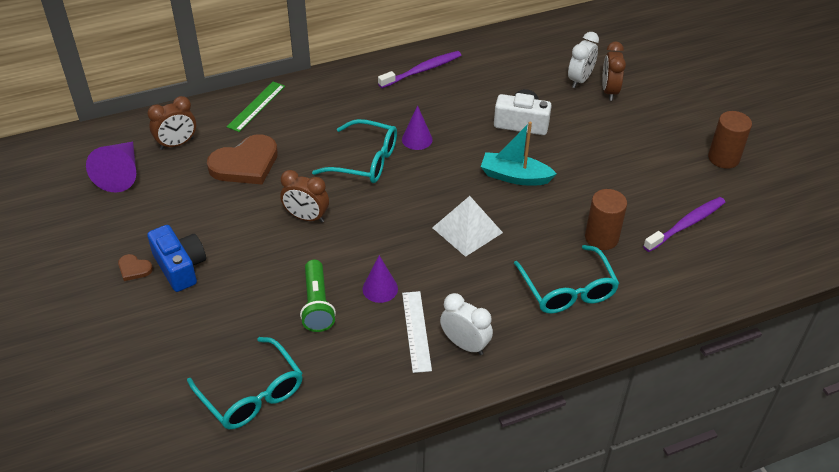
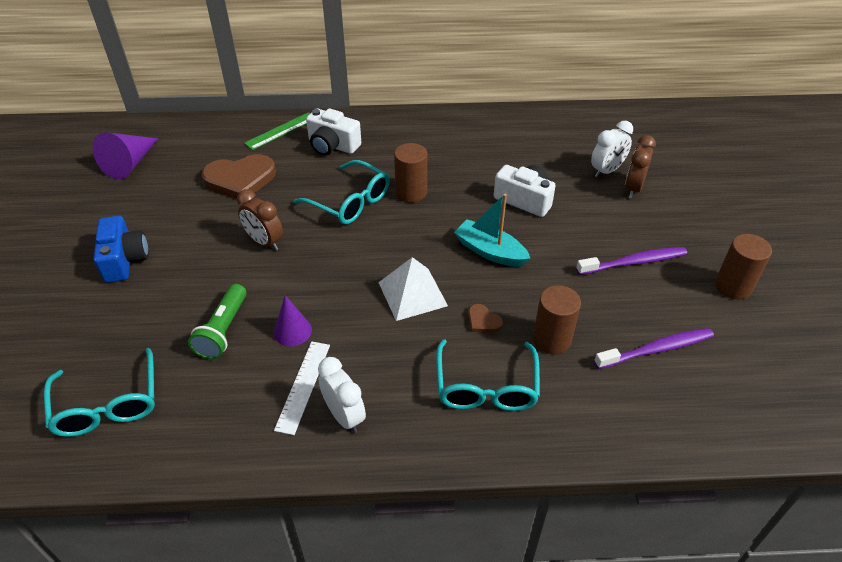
camera: 20 degrees right, 0 degrees up
brown heart [118,254,153,281] -> brown heart moved to [468,304,503,333]
brown clock [148,96,196,150] -> none
purple toothbrush [378,51,461,88] -> purple toothbrush moved to [576,247,687,275]
purple cone [402,105,433,150] -> brown cylinder [394,143,427,203]
none -> white camera [306,108,361,156]

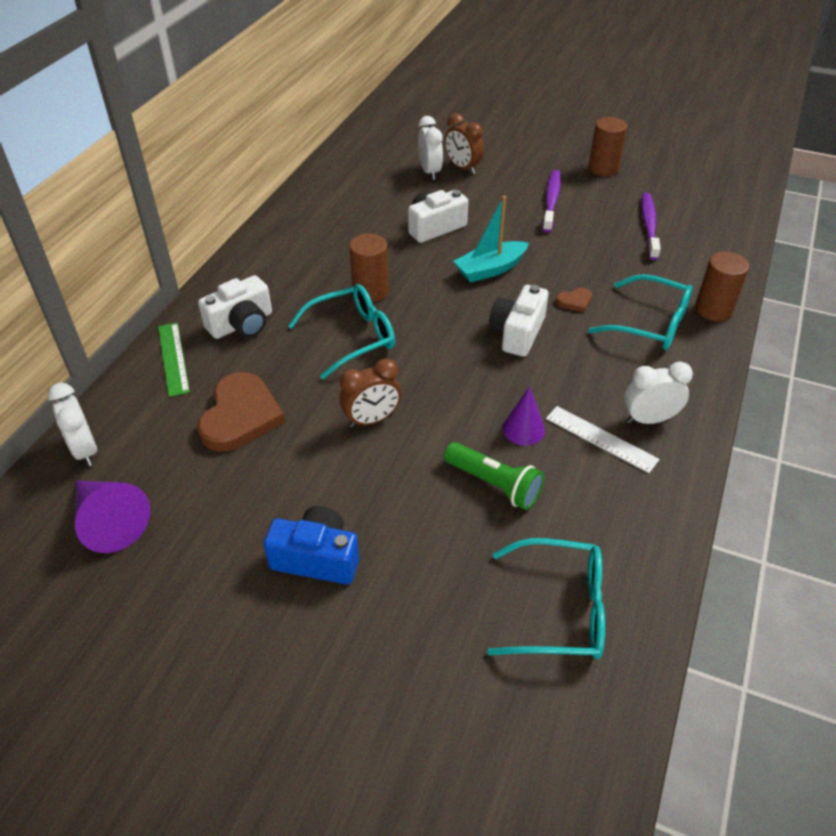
camera: 65 degrees left, 0 degrees up
white pyramid [378,257,448,321] -> white camera [489,285,549,357]
brown cylinder [533,285,581,354] -> brown cylinder moved to [695,252,749,321]
none -> white clock [48,383,97,466]

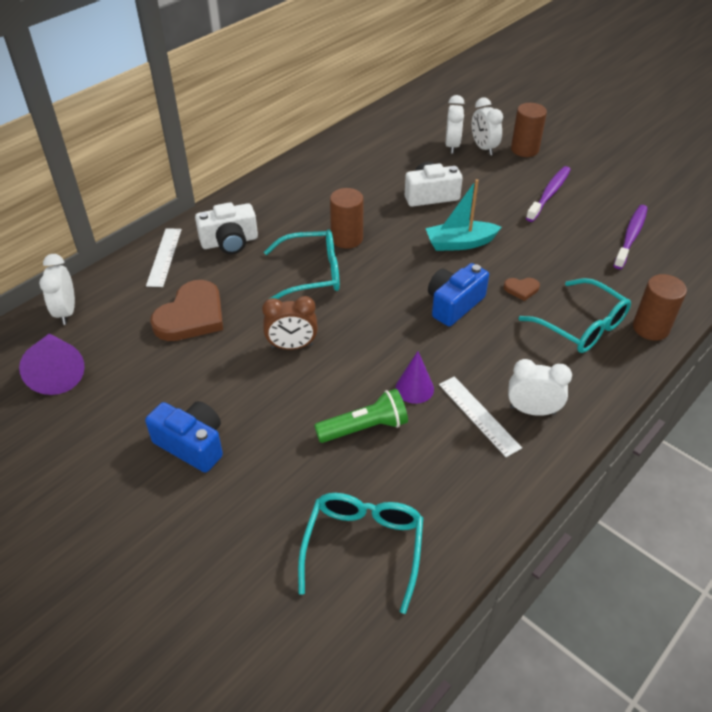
camera: 20 degrees right, 0 degrees up
green ruler [158,323,190,397] -> white ruler [146,228,182,287]
green flashlight [444,442,544,510] -> green flashlight turned 75 degrees counterclockwise [314,389,408,443]
brown clock [445,113,484,174] -> white clock [472,98,503,155]
turquoise glasses [487,538,605,659] -> turquoise glasses turned 105 degrees counterclockwise [298,493,423,614]
white camera [489,285,549,357] -> blue camera [428,263,489,326]
brown cylinder [588,117,627,176] -> brown cylinder moved to [511,103,547,157]

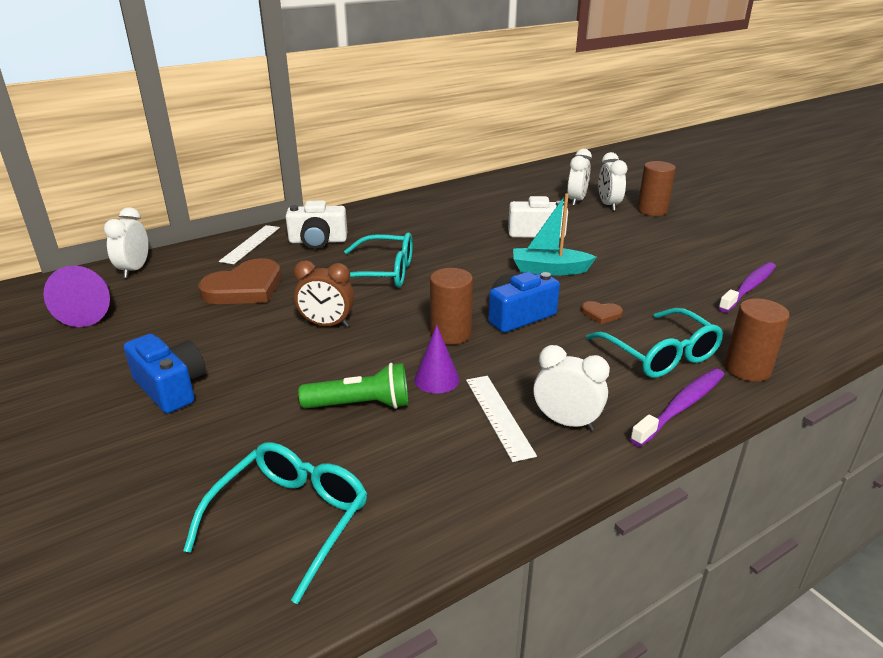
camera: 15 degrees right, 15 degrees down
brown cylinder [330,188,364,249] -> brown cylinder moved to [430,268,473,345]
purple toothbrush [526,166,571,222] -> purple toothbrush moved to [630,368,724,447]

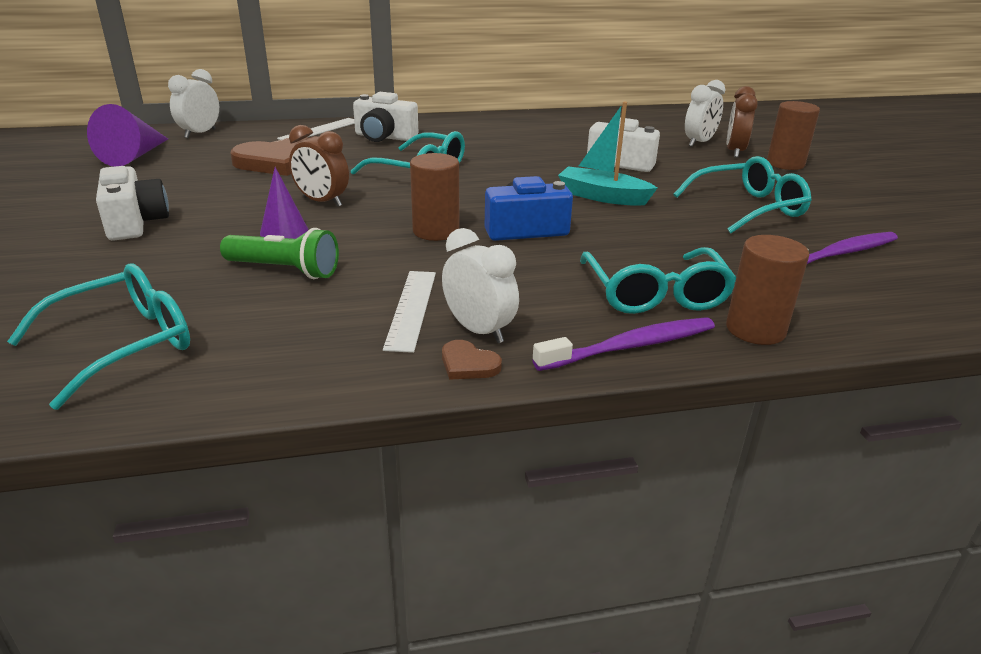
camera: 20 degrees right, 0 degrees up
blue camera [124,334,206,414] -> white camera [96,166,169,241]
purple cone [414,325,460,394] -> purple cone moved to [260,167,308,239]
brown heart [581,301,623,324] -> brown heart moved to [442,340,502,380]
white clock [598,152,627,211] -> brown clock [727,86,758,158]
none -> turquoise glasses [673,156,812,233]

